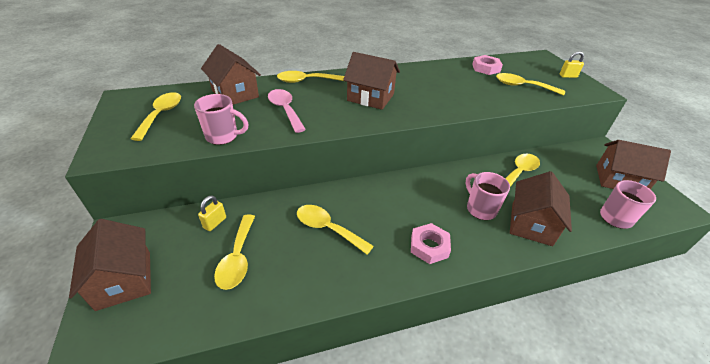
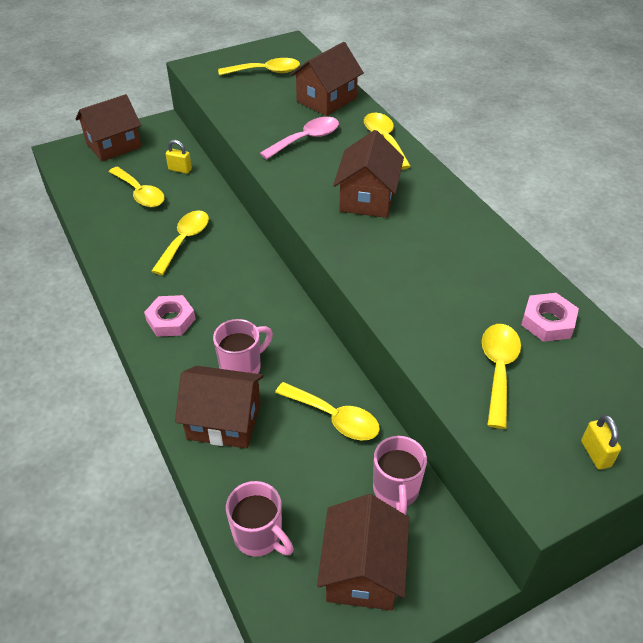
camera: 80 degrees right, 5 degrees up
pink mug [194,94,249,145] -> pink mug moved to [373,436,427,515]
yellow spoon [214,214,255,290] -> yellow spoon turned 120 degrees counterclockwise [109,167,165,207]

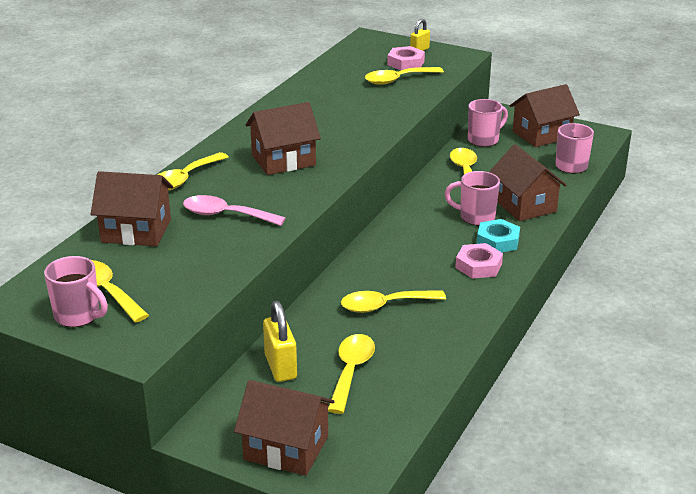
camera: 125 degrees left, 15 degrees down
yellow padlock [166,140,192,174] -> yellow padlock [263,301,297,382], size x1.62
pink nut [521,293,579,342] -> pink nut moved to [387,46,425,70]
none -> pink mug [44,256,108,327]
none -> turquoise nut [477,219,520,252]

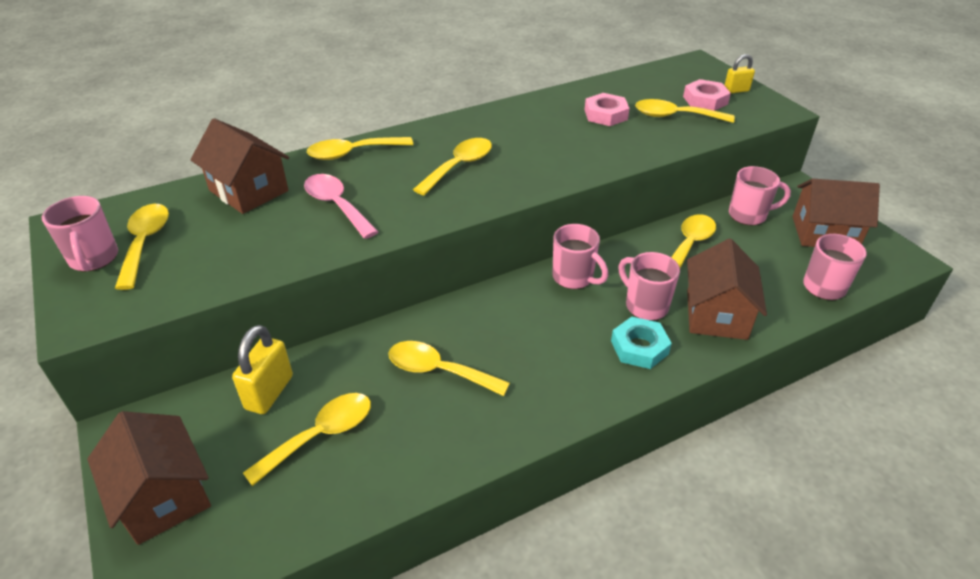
camera: 35 degrees right, 10 degrees up
brown house [246,102,321,175] -> yellow spoon [413,138,492,195]
pink nut [455,243,503,279] -> pink nut moved to [585,93,630,126]
none -> pink mug [552,224,608,289]

